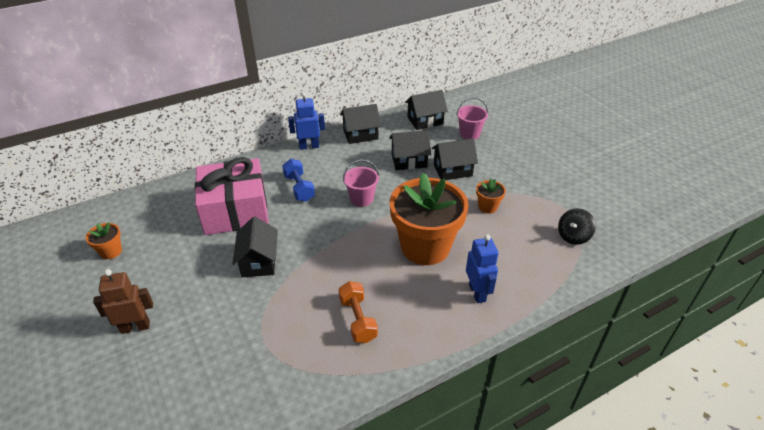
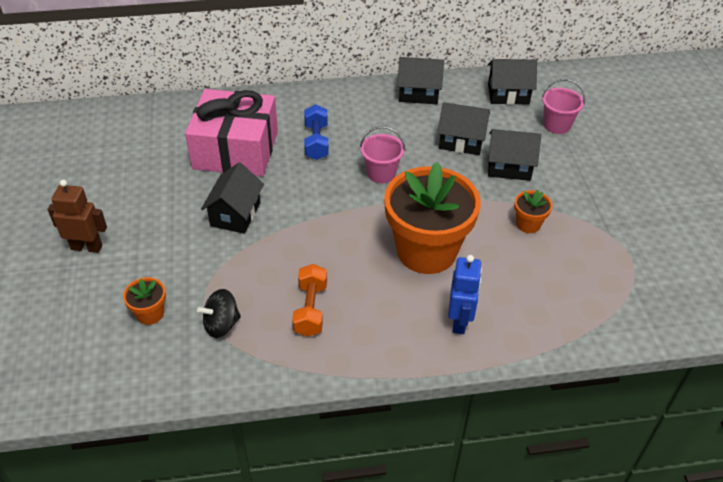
camera: 20 degrees right, 5 degrees up
orange flower pot [86,222,122,259] -> orange flower pot moved to [123,277,166,325]
blue robot [288,92,325,150] -> none
black spinning top [558,208,596,245] -> black spinning top moved to [197,289,241,338]

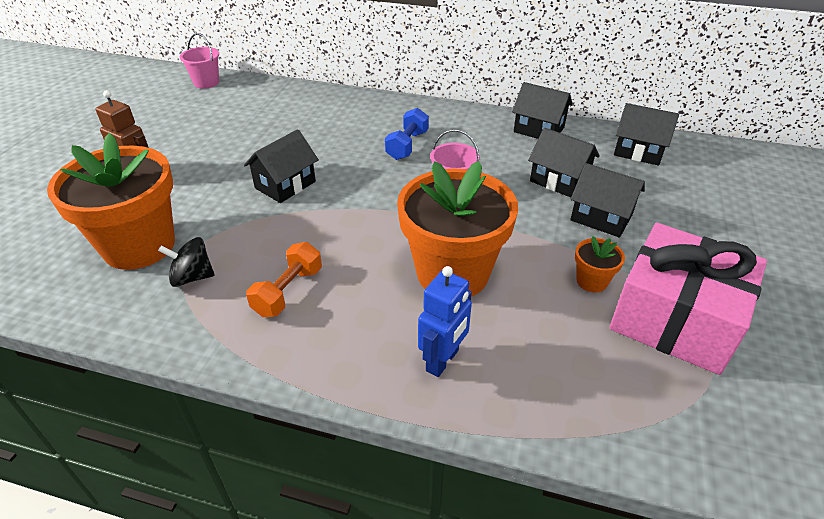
camera: 25 degrees right, 5 degrees down
orange flower pot [123,277,166,325] -> orange flower pot [47,133,175,270], size x2.39
pink gift [185,89,278,177] -> pink gift moved to [609,223,767,375]
pink bucket [542,79,585,134] -> pink bucket moved to [180,33,219,89]

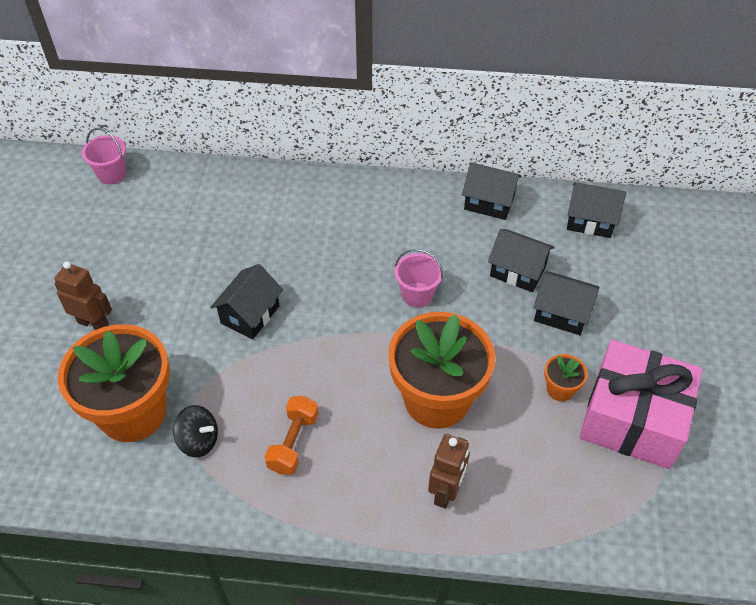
camera: 10 degrees left, 10 degrees up
black spinning top [158,237,215,287] -> black spinning top turned 150 degrees counterclockwise [173,405,218,457]
blue dumbbell [385,108,429,160] -> none
blue robot [418,266,472,377] -> brown robot [428,434,470,509]

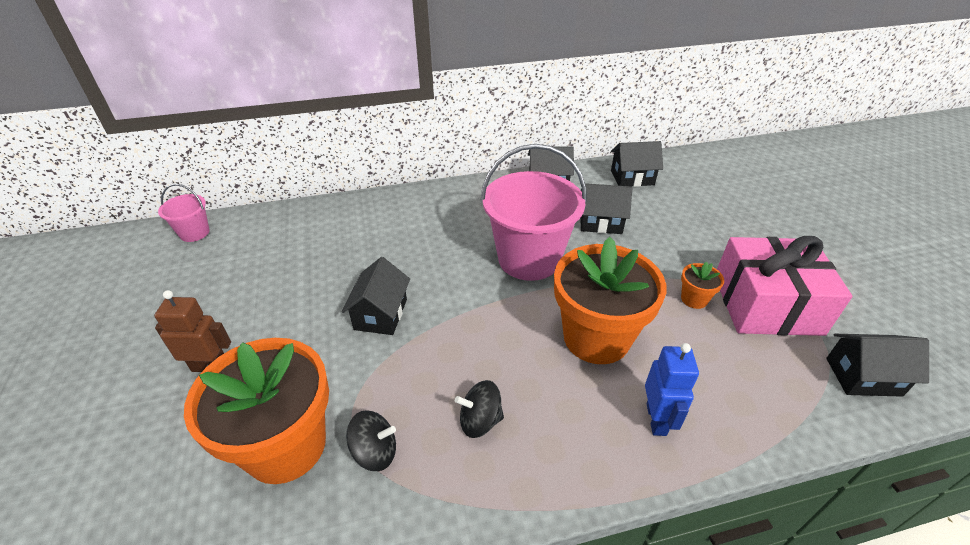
camera: 20 degrees left, 10 degrees down
orange dumbbell [264,396,319,475] -> black spinning top [455,380,504,438]
pink bucket [395,249,443,308] -> pink bucket [480,144,587,281], size x2.11
brown robot [428,434,470,509] -> blue robot [645,343,699,436]
black house [533,271,599,335] -> black house moved to [826,334,929,397]

